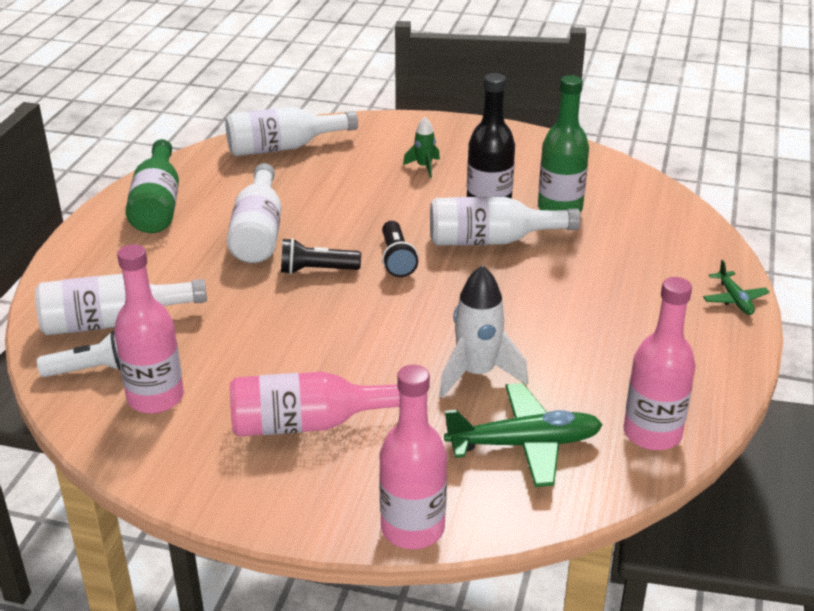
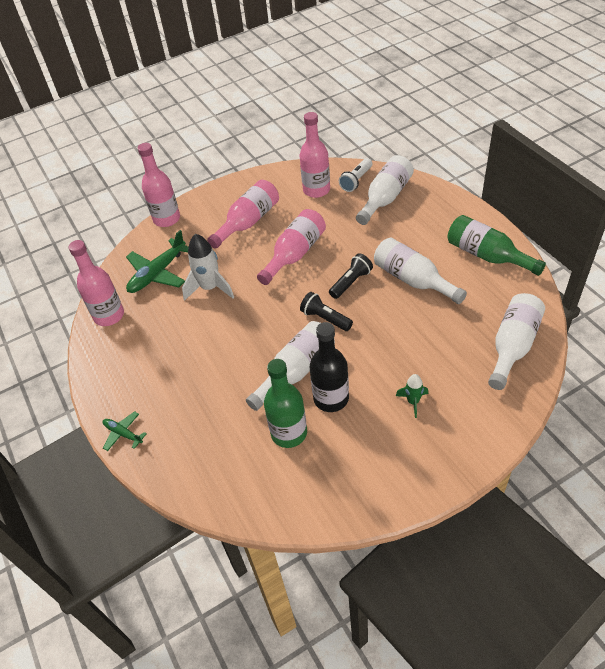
camera: 140 degrees right, 15 degrees up
none -> pink bottle [257,209,326,285]

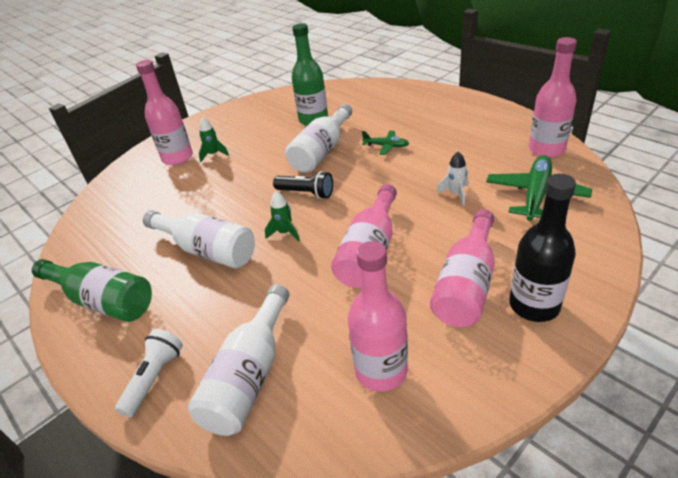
camera: 165 degrees right, 10 degrees down
green plane [103,411,147,451] -> green plane moved to [362,131,409,155]
pink bottle [138,143,180,227] -> pink bottle moved to [136,60,193,165]
white rocket [182,234,234,301] -> white rocket [436,151,468,206], size x0.55
black bottle [310,322,349,412] -> black bottle moved to [509,174,576,322]
black flashlight [329,253,373,299] -> green rocket [265,191,300,242]
white flashlight [339,158,372,192] -> white flashlight moved to [115,329,183,417]
white bottle [488,293,545,390] -> none

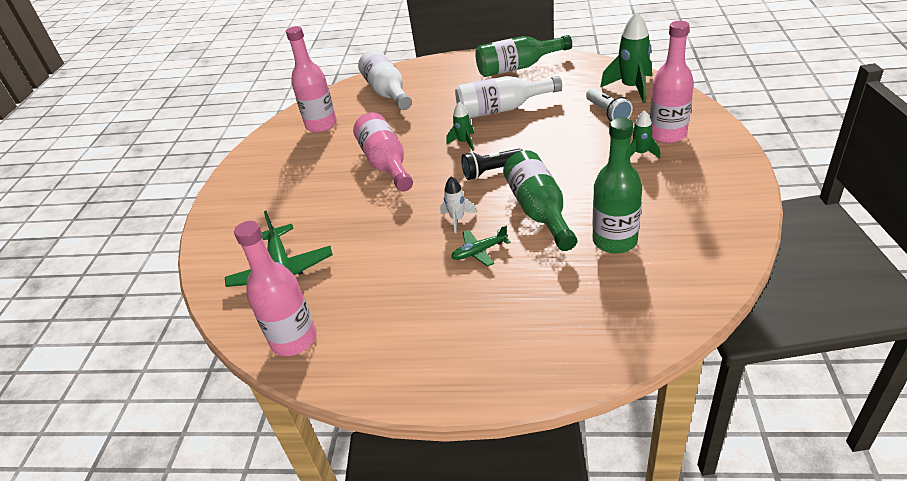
camera: 140 degrees right, 0 degrees up
white flashlight [115,329,183,417] -> white flashlight moved to [586,88,633,121]
white bottle [285,104,352,173] -> green bottle [503,150,577,251]
pink bottle [430,209,495,327] -> none
white rocket [436,151,468,206] -> white rocket moved to [440,176,477,233]
black bottle [509,174,576,322] -> none
none -> green rocket [600,11,652,104]

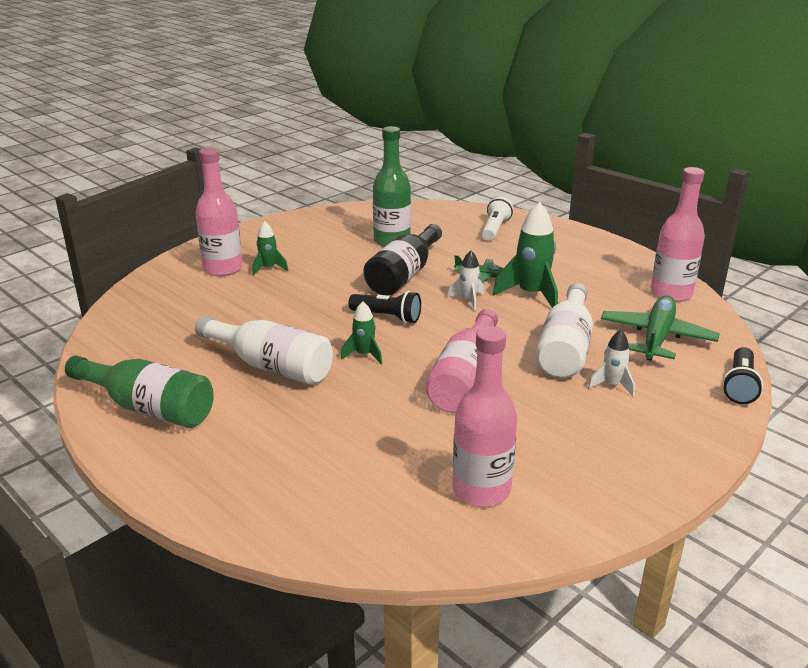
camera: 145 degrees left, 10 degrees down
white bottle [358,49,412,110] -> white bottle moved to [535,283,593,378]
green bottle [503,150,577,251] -> black bottle [363,224,442,296]
white flashlight [586,88,633,121] -> white flashlight moved to [482,197,513,241]
green rocket [600,11,652,104] -> green rocket moved to [493,202,558,308]
none -> white rocket [588,330,635,397]
none -> black flashlight [722,347,763,404]

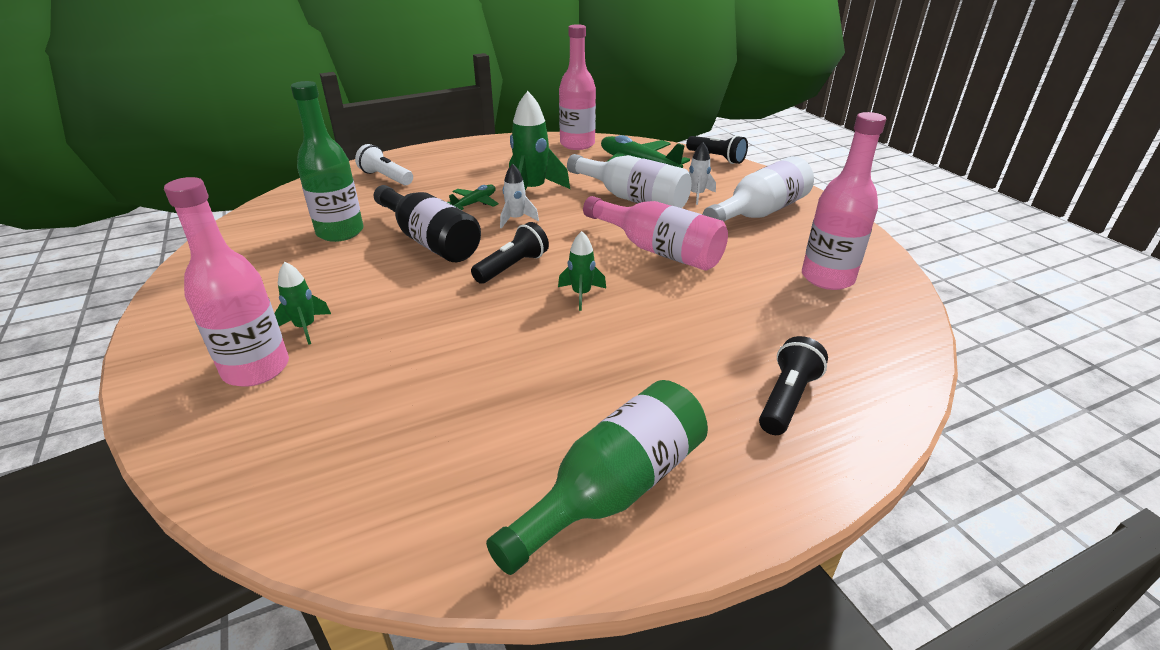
camera: 70 degrees left, 5 degrees up
white bottle [195,316,333,385] -> white bottle moved to [703,156,814,222]
none -> black flashlight [759,336,828,435]

